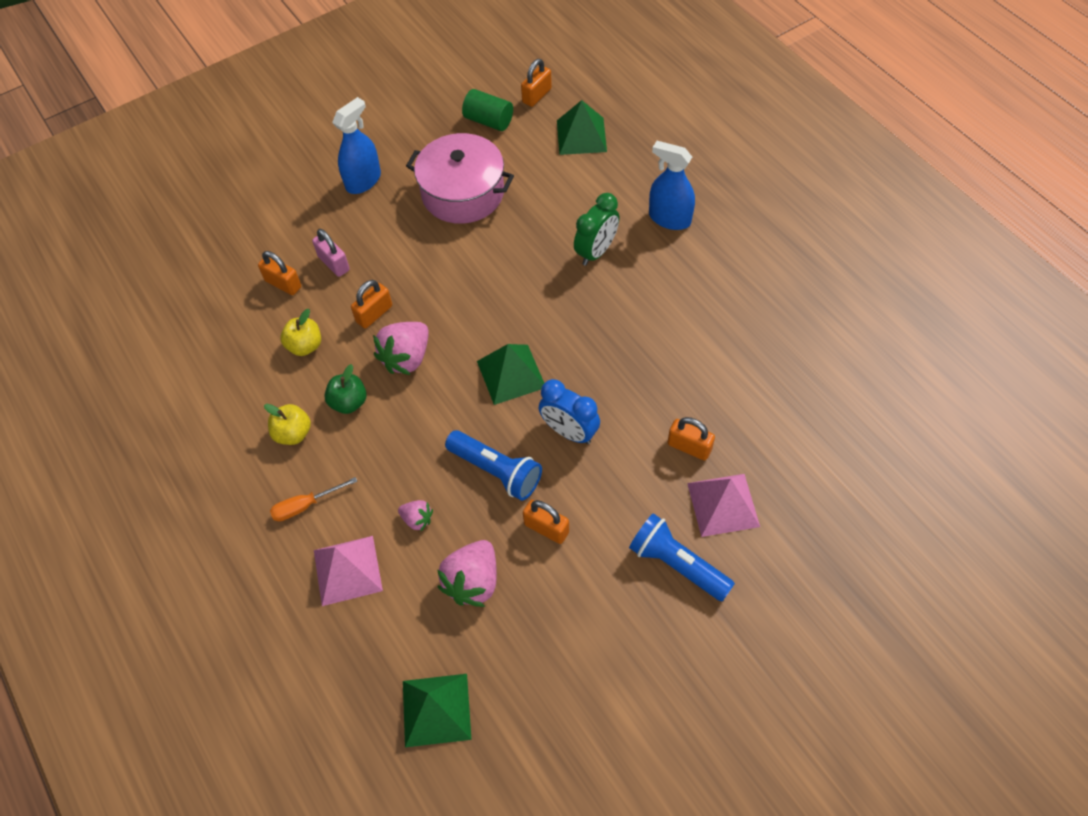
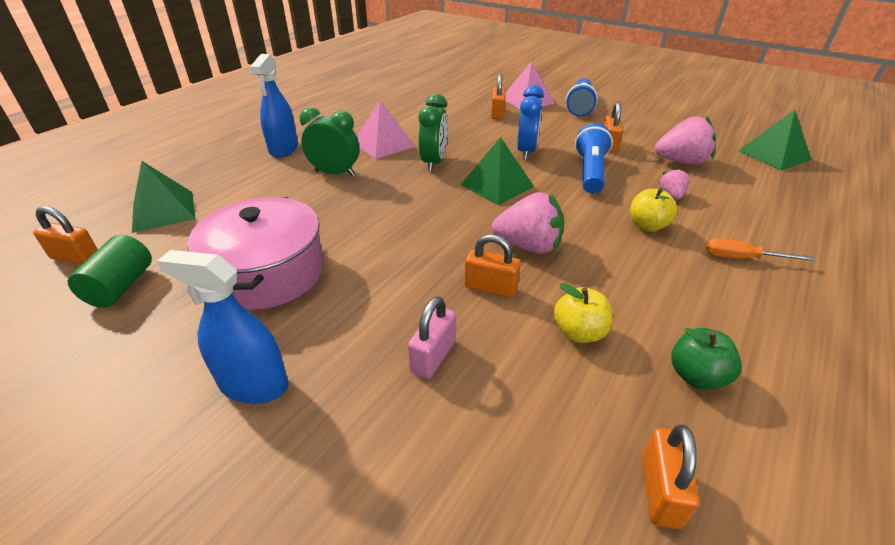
camera: 115 degrees left, 20 degrees down
orange padlock [258,251,301,295] -> orange padlock moved to [642,425,699,529]
yellow apple [264,404,311,445] -> yellow apple moved to [630,188,678,232]
orange screwdriver [270,477,357,521] -> orange screwdriver turned 150 degrees clockwise [706,238,815,261]
pink pyramid [314,536,383,606] -> pink pyramid moved to [357,100,415,159]
green apple [324,364,367,414] -> green apple moved to [671,328,742,390]
none -> green clock [419,94,448,171]

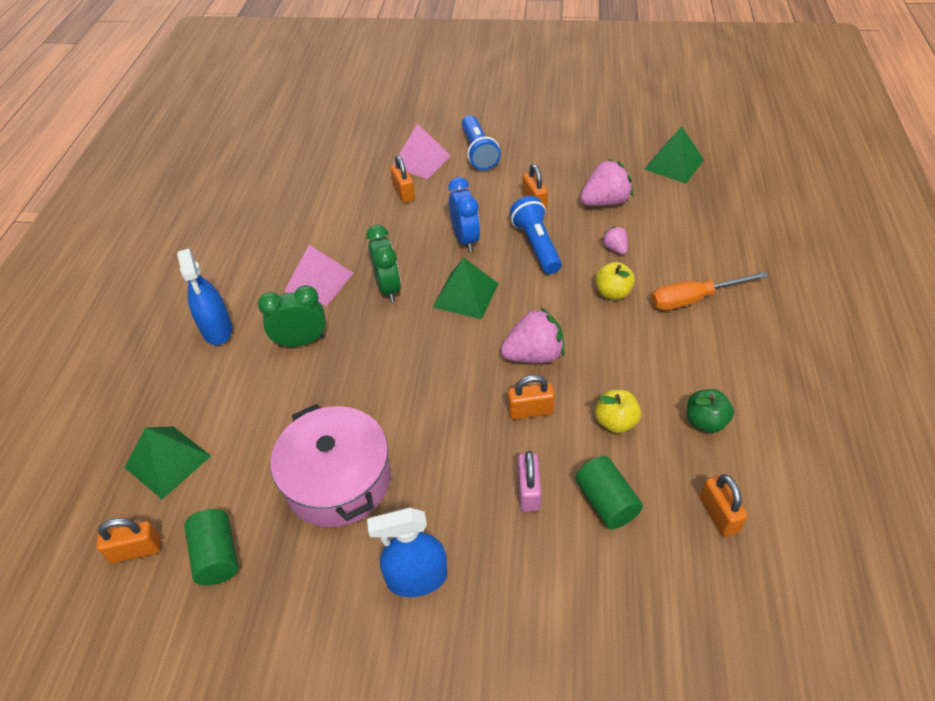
camera: 25 degrees left, 10 degrees up
orange screwdriver [706,238,815,261] -> orange screwdriver [651,271,769,310], size x1.51
none -> green cylinder [575,456,643,529]

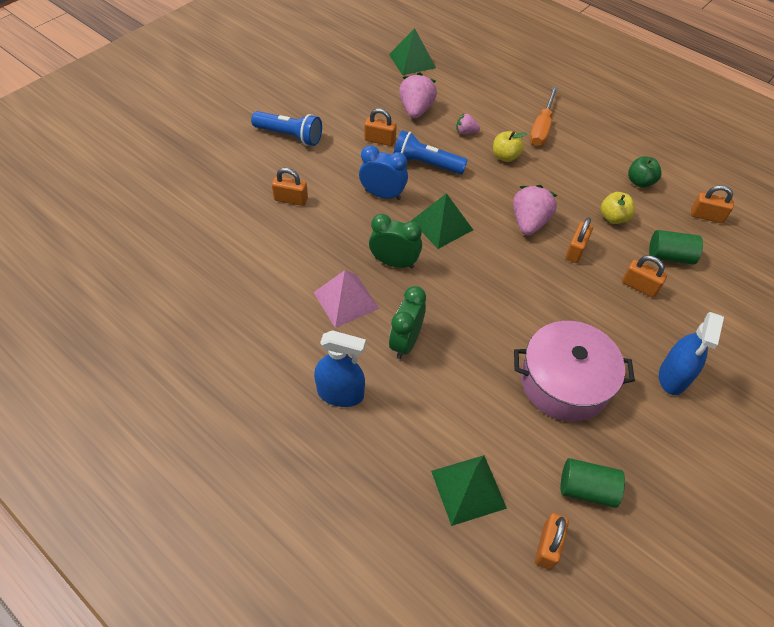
camera: 60 degrees left, 5 degrees up
pink pyramid [393,124,451,179] -> none
pink padlock [518,451,541,512] -> orange padlock [622,256,667,298]

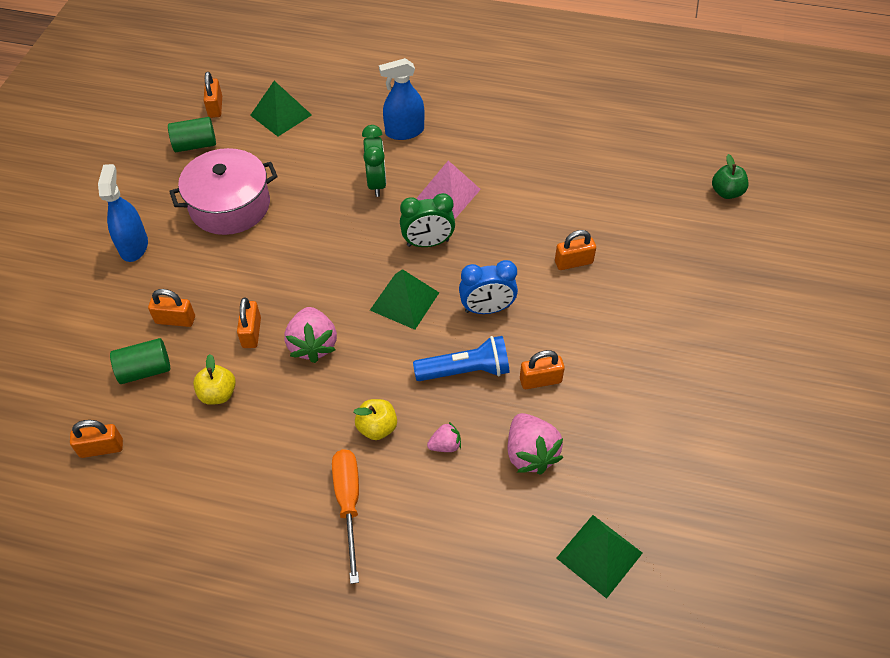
camera: 155 degrees right, 0 degrees up
blue flashlight [251,111,322,146] -> none
green apple [628,156,662,188] -> green apple moved to [712,154,749,199]

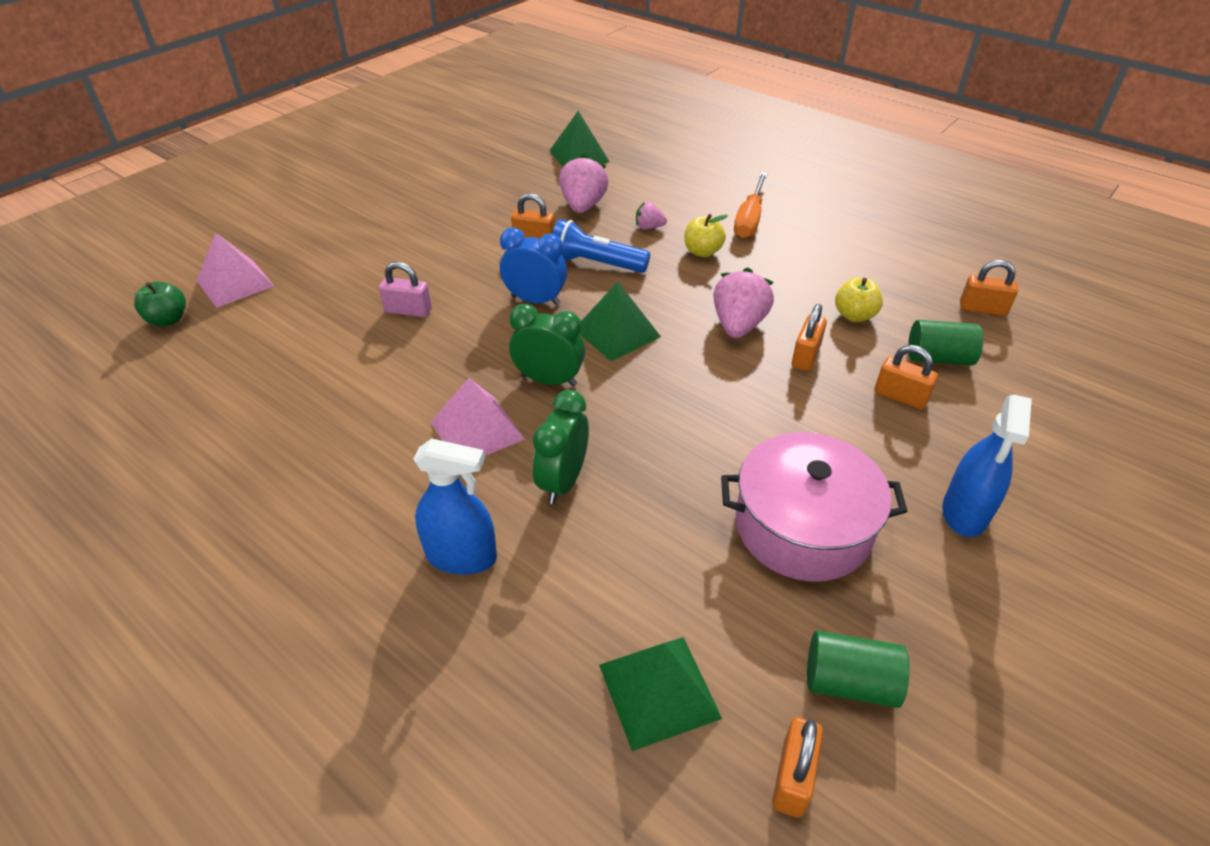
camera: 155 degrees left, 10 degrees down
orange padlock [555,230,596,270] -> pink padlock [379,262,432,317]
none -> pink pyramid [196,233,274,308]

